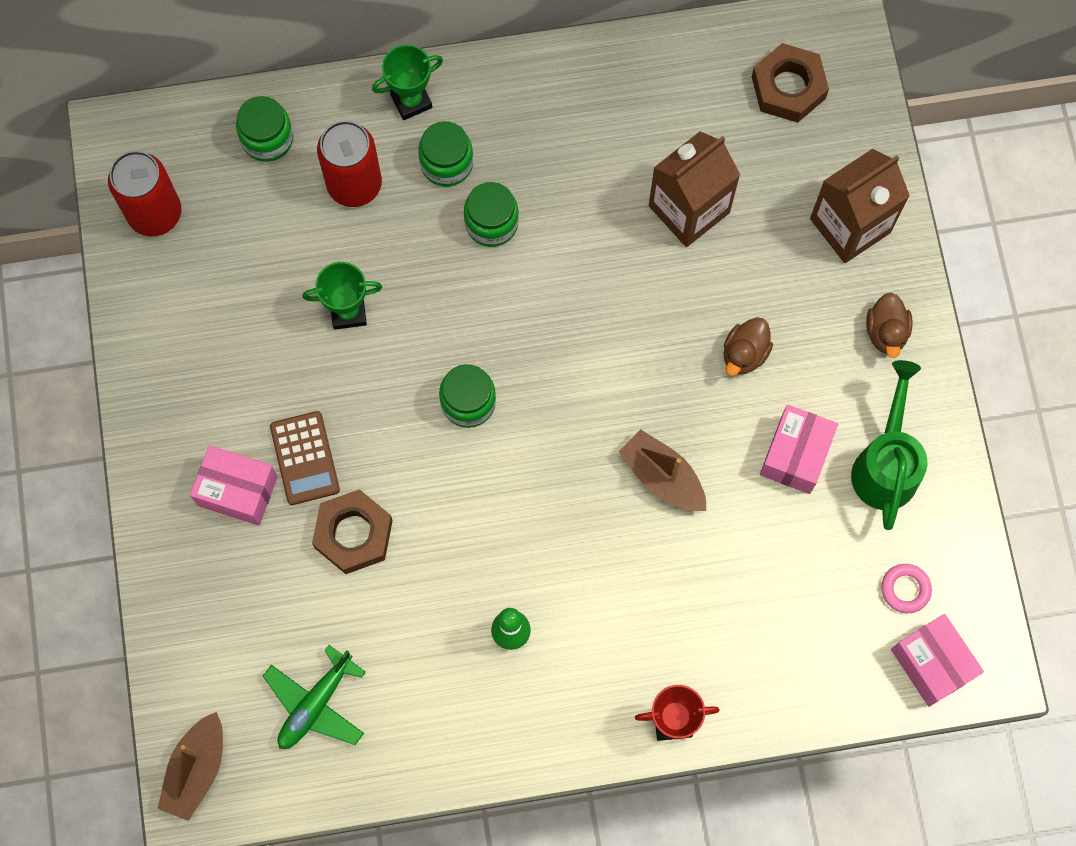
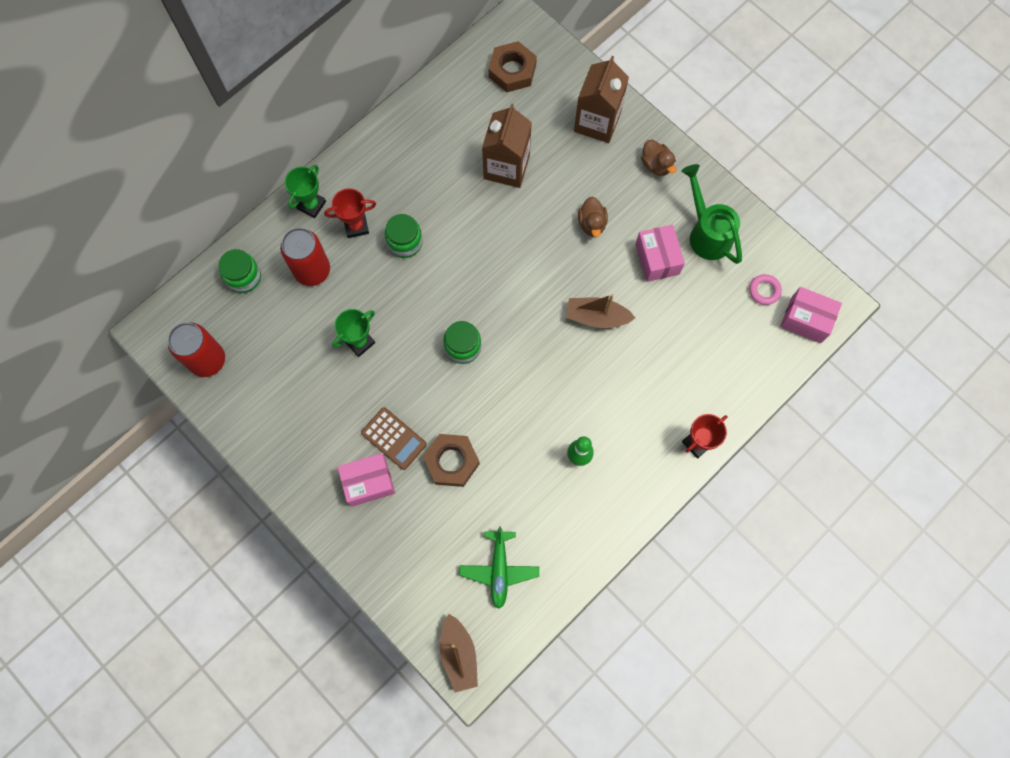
camera: 35 degrees left, 0 degrees up
green jar [418,121,473,187] -> red trophy [324,188,376,238]

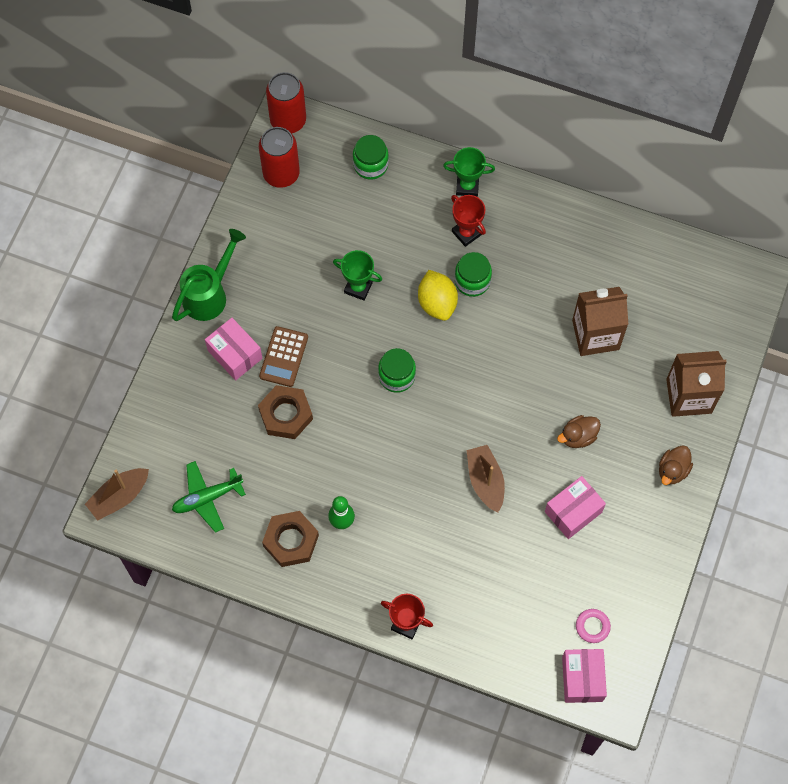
camera: 65 degrees right, 5 degrees down
red can [280,228,330,286] -> red can moved to [266,72,306,133]
brown nut [489,41,537,92] -> brown nut moved to [262,511,319,567]
green watering can [681,164,742,264] -> green watering can moved to [172,229,246,321]
none -> yellow lemon [418,270,458,321]

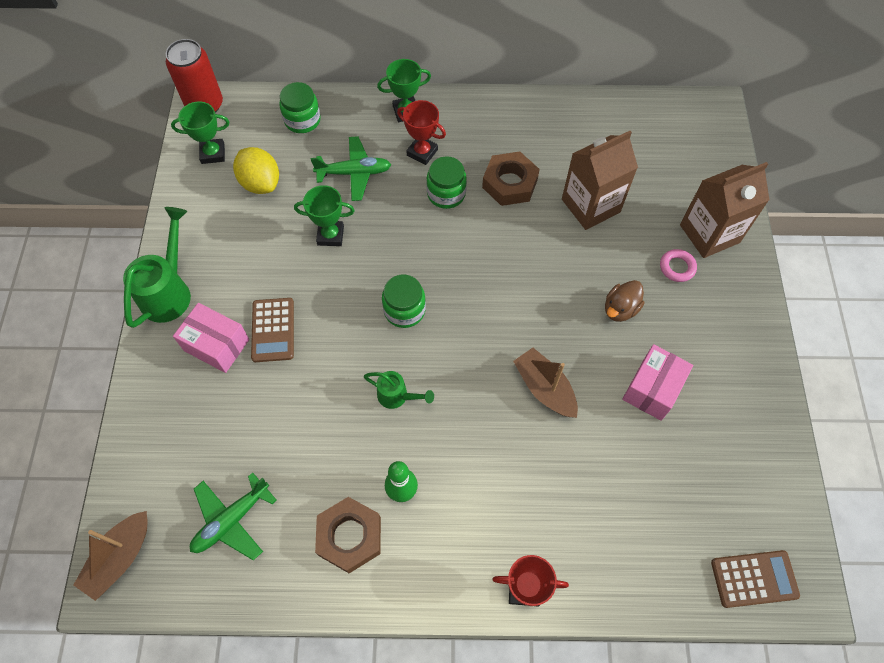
camera: 20 degrees left, 5 degrees down
brown nut [258,385,313,439] -> brown nut moved to [482,152,540,206]
red can [259,127,300,188] -> green trophy [171,101,229,164]
yellow lemon [418,270,458,321] -> yellow lemon moved to [233,147,279,194]
pink box [562,649,607,703] -> brown calculator [711,550,800,608]
pink ring [576,609,611,643] -> pink ring moved to [660,249,697,282]
brown duck [659,445,693,485] -> none
none -> green plane [311,136,391,201]
none -> green watering can [364,371,434,409]

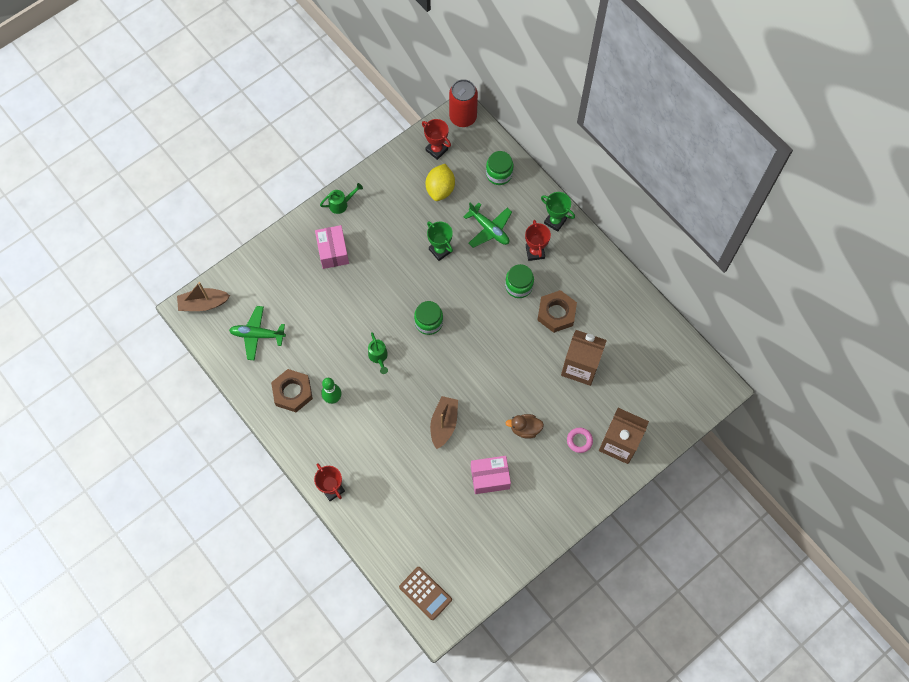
camera: 50 degrees right, 5 degrees up
green watering can [123,207,191,328] -> green watering can [320,183,363,214], size x0.56
green trophy [171,101,229,164] -> red trophy [422,119,451,160]
brown calculator [251,298,294,362] -> none

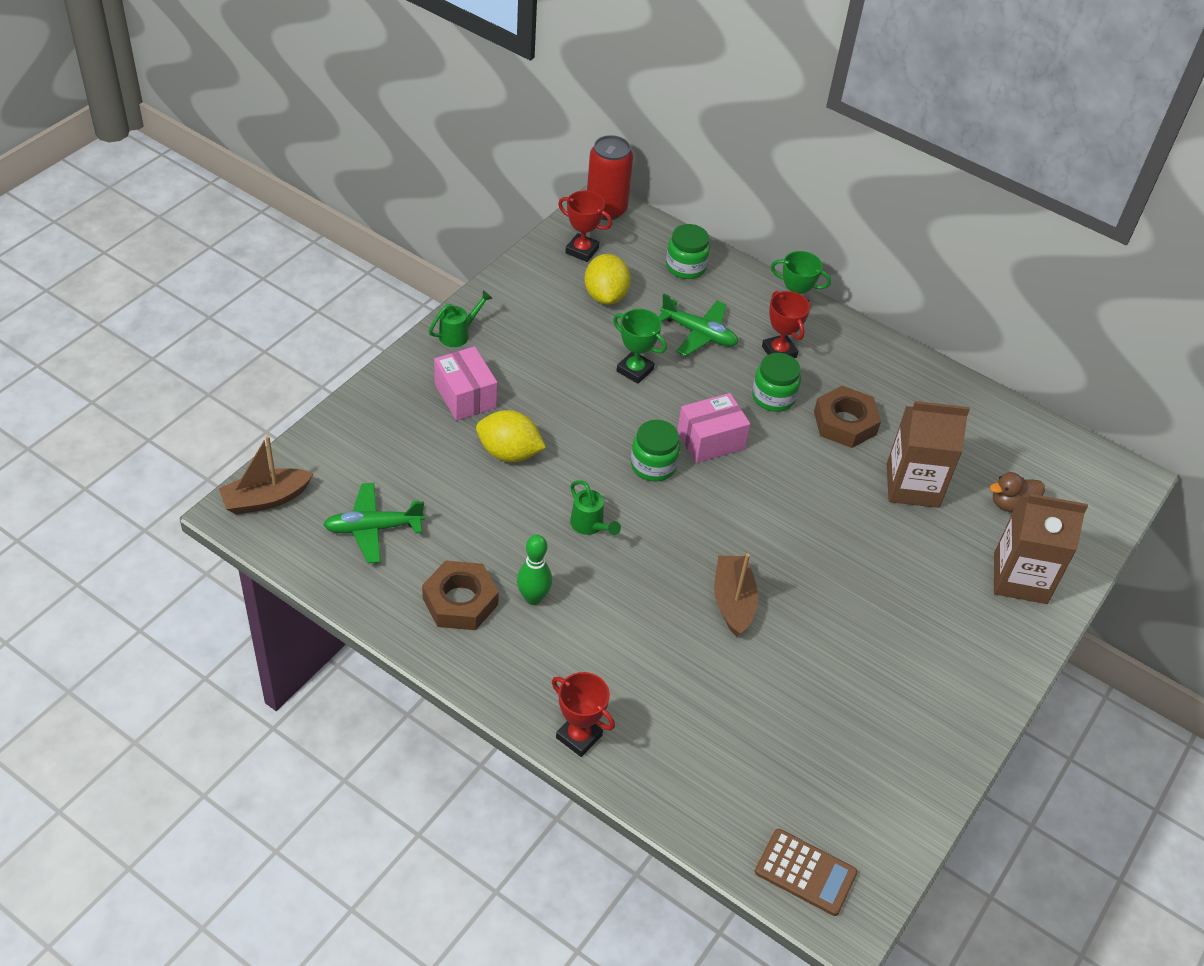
camera: 20 degrees left, 20 degrees down
pink box [471,456,511,494] -> pink box moved to [677,393,750,463]
brown duck [506,414,544,439] -> brown duck moved to [990,472,1045,513]
pink ring [567,428,593,453] -> none
none -> yellow lemon [476,410,546,462]

